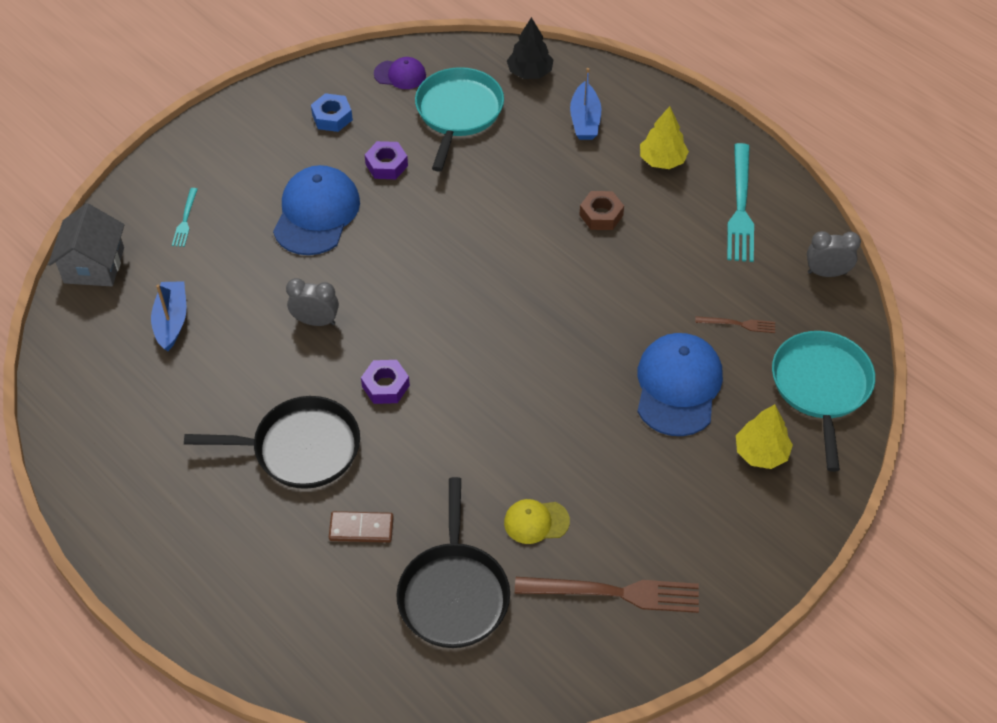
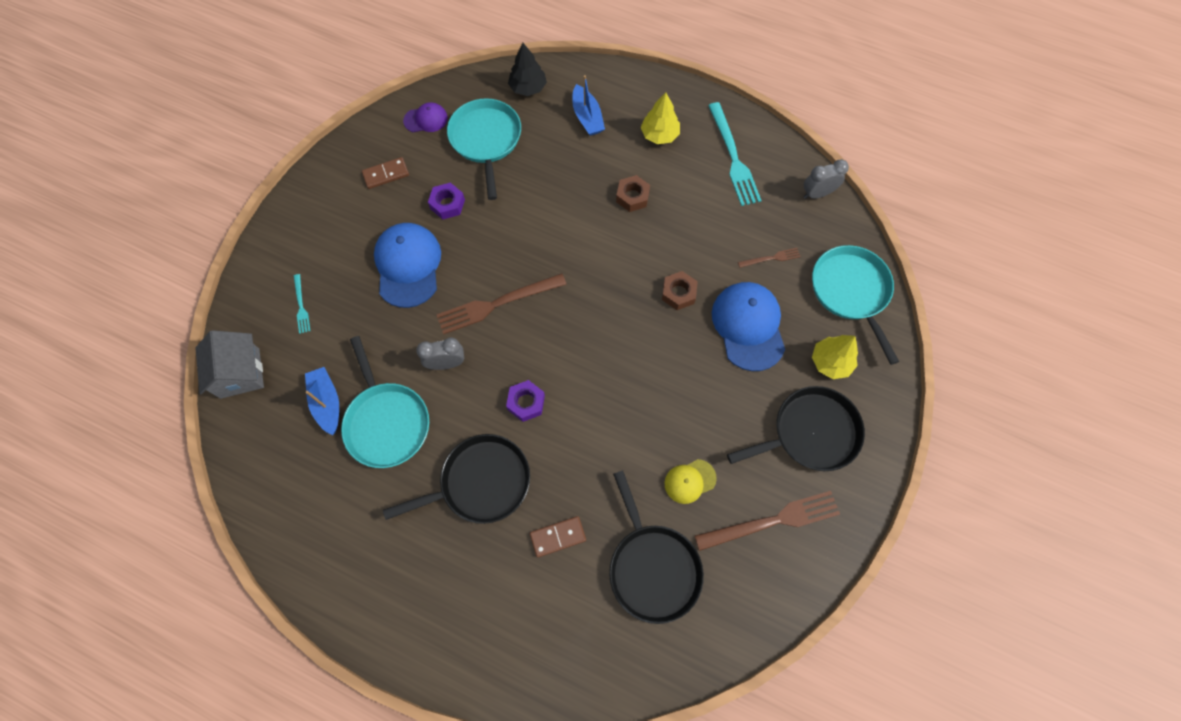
camera: 20 degrees left, 15 degrees up
blue nut [311,93,353,132] -> brown domino [362,157,409,189]
none -> turquoise pan [341,336,429,468]
none -> brown fork [437,273,567,334]
none -> brown nut [662,271,698,310]
none -> black pan [727,386,865,471]

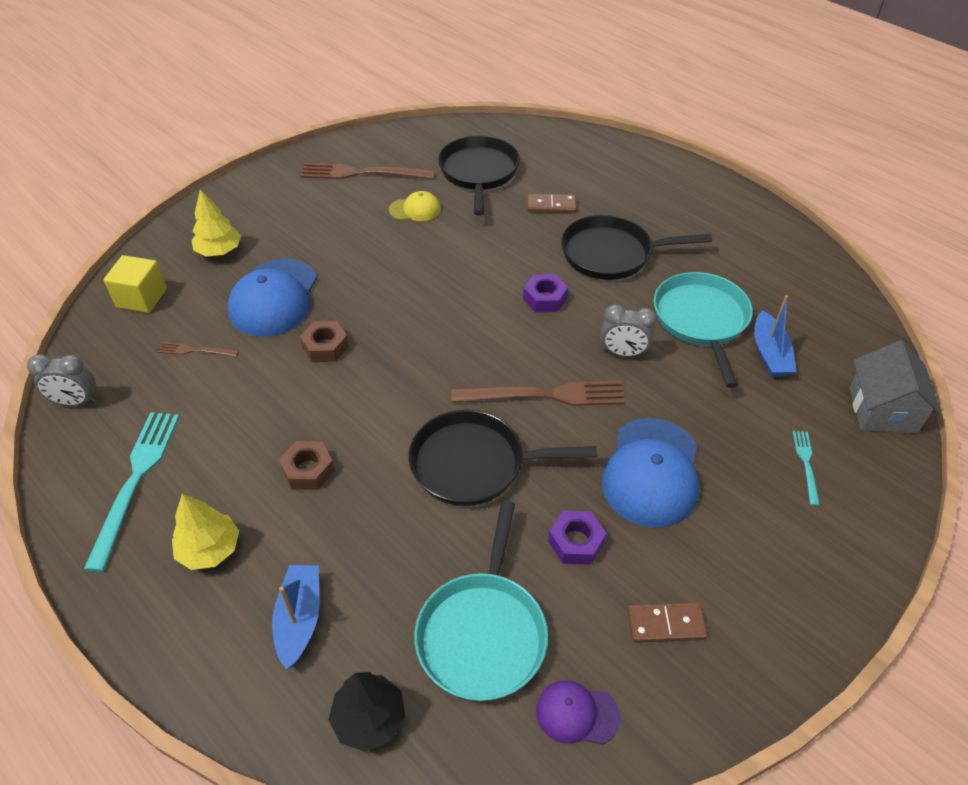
camera: 160 degrees left, 20 degrees down
black pan [727,386,865,471] -> black pan moved to [409,410,597,506]
turquoise pan [812,245,899,365] -> yellow cube [104,255,167,313]

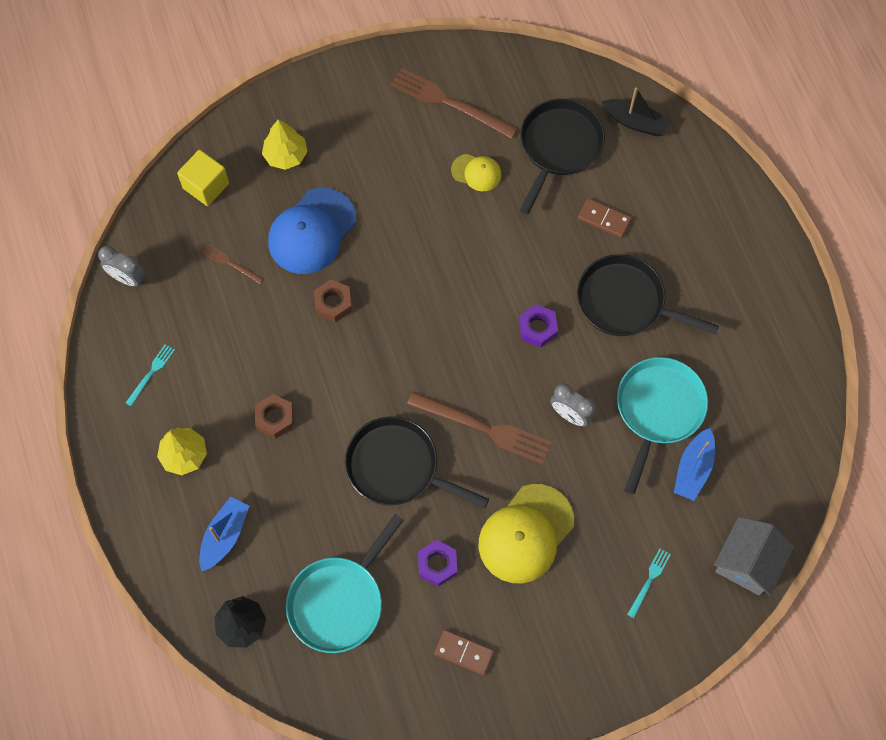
camera: 25 degrees right, 20 degrees up
turquoise fork [84,412,180,572] -> turquoise fork [126,344,175,407], size x0.49
purple cap [536,680,621,744] -> none
blue cap [602,418,699,528] -> yellow cap [479,484,574,583]
none -> black boat [601,87,671,136]

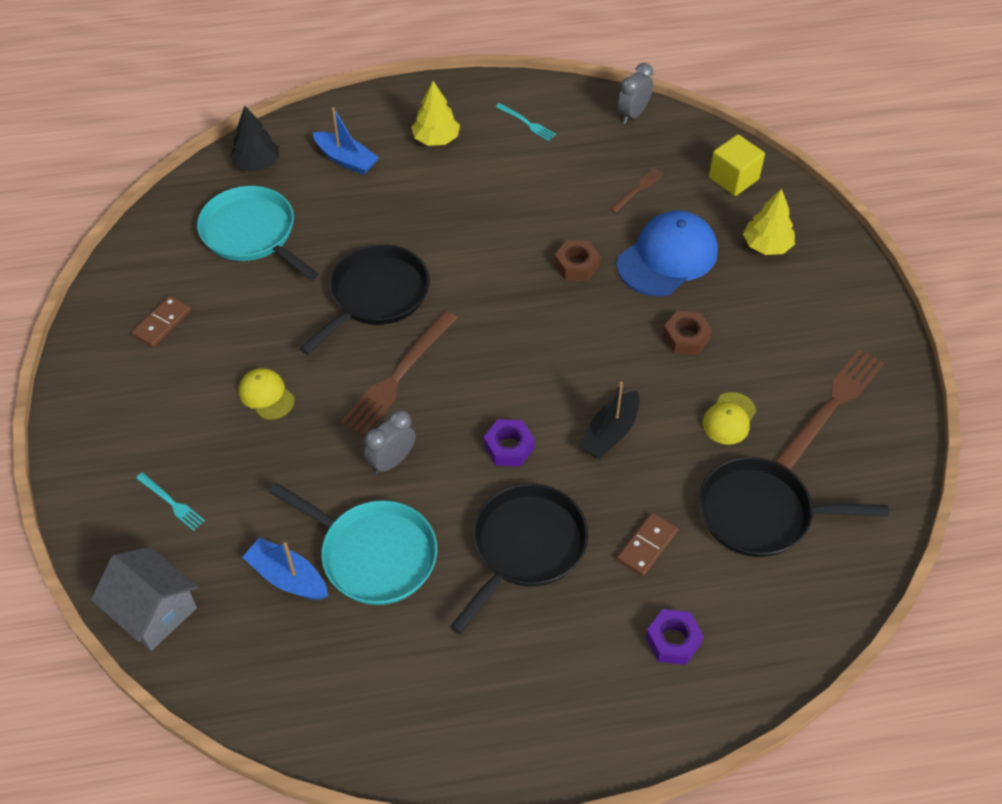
camera: 100 degrees right, 15 degrees down
brown nut [255,394,294,439] -> brown nut moved to [663,311,712,355]
blue cap [268,188,356,274] -> blue cap turned 90 degrees clockwise [616,210,718,296]
purple nut [418,540,457,586] -> purple nut moved to [645,609,704,665]
yellow cap [479,484,574,583] -> yellow cap [239,368,294,420], size x0.52
black pan [520,99,605,215] -> black pan turned 150 degrees clockwise [699,457,889,557]
black boat [601,87,671,136] -> black boat moved to [579,382,639,459]

